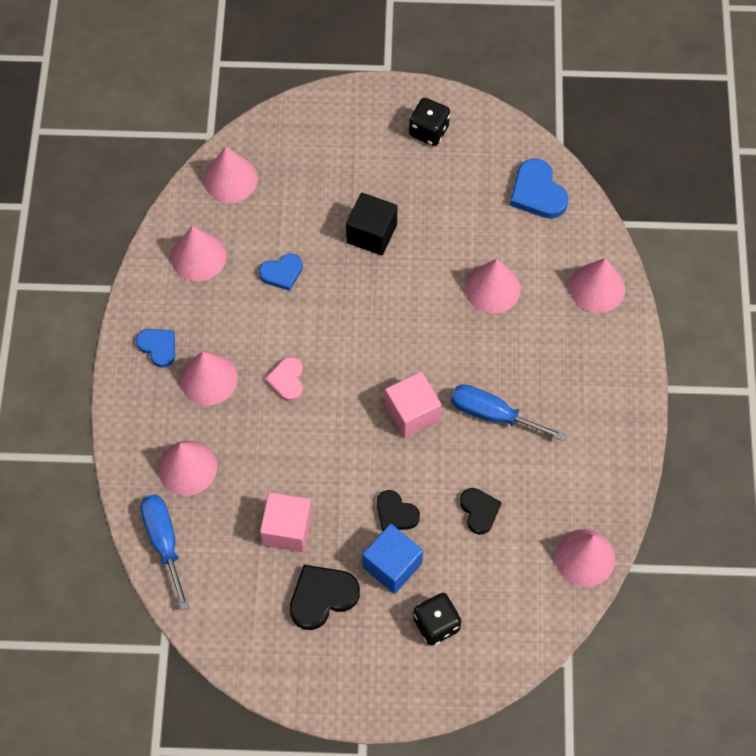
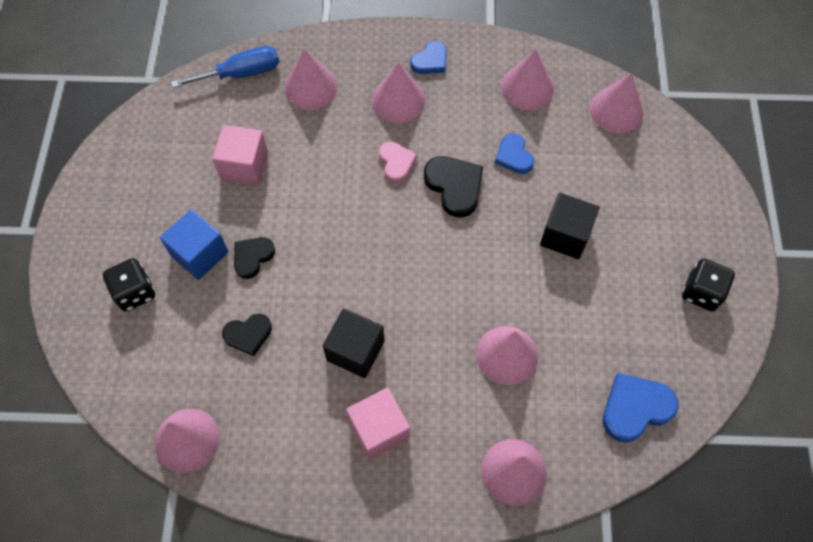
camera: 90 degrees right, 0 degrees up
pink heart [265,357,303,402] -> pink heart turned 75 degrees clockwise [379,142,417,183]
black heart [290,565,360,630] -> black heart moved to [424,156,483,217]
pink cube [385,372,441,438] -> pink cube moved to [346,388,410,460]
blue screwdriver [451,384,565,441] -> black cube [323,308,385,378]

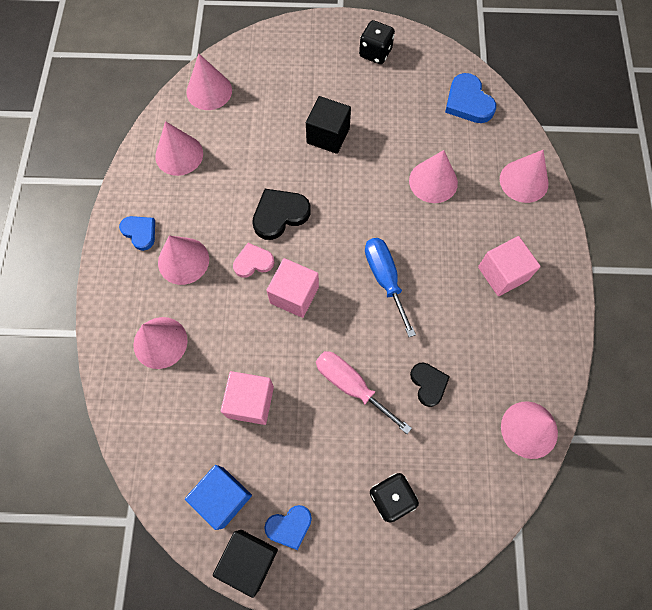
camera: 90 degrees left, 5 degrees up
blue cube [160,209,228,280] -> blue cube moved to [185,465,252,530]
blue screwdriver [171,46,279,88] -> blue screwdriver moved to [365,238,416,337]
black heart [234,237,275,279] -> pink screwdriver [316,351,412,434]
black cube [323,308,385,378] -> black cube moved to [213,530,278,598]
blue heart [495,133,534,174] -> blue heart moved to [264,505,312,550]
none -> pink cube [266,258,319,318]

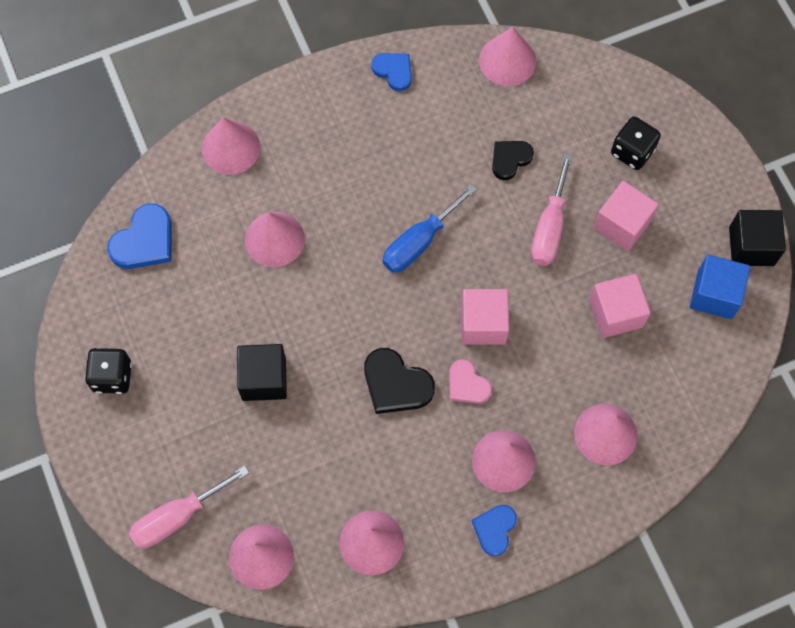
camera: 115 degrees left, 0 degrees up
blue heart [264,505,312,550] -> blue heart moved to [371,53,412,91]
pink cube [478,236,541,296] -> pink cube moved to [594,181,659,251]
none -> pink screwdriver [129,466,249,548]

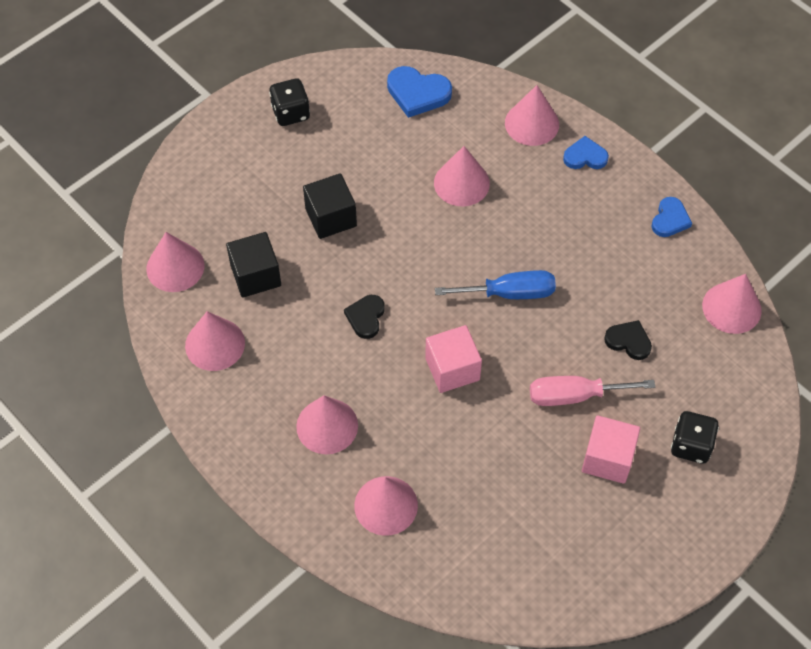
camera: 70 degrees right, 10 degrees down
pink screwdriver [129,466,249,548] -> none
black heart [364,348,435,414] -> black heart [344,295,385,339], size x0.65
blue screwdriver [382,184,477,273] -> blue screwdriver turned 150 degrees clockwise [435,270,556,299]
pink heart [449,359,492,404] -> none
blue heart [472,505,517,556] -> blue heart moved to [563,136,609,169]
pink cube [589,274,651,338] -> none
blue cube [690,255,750,319] -> none
black cube [729,210,786,266] -> black cube moved to [226,232,281,298]

